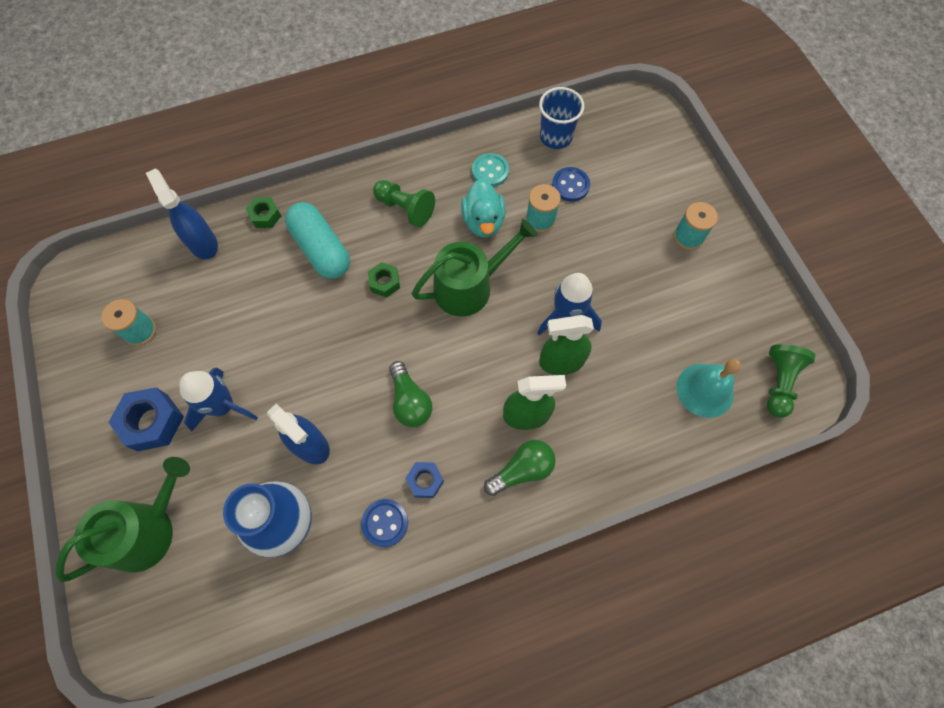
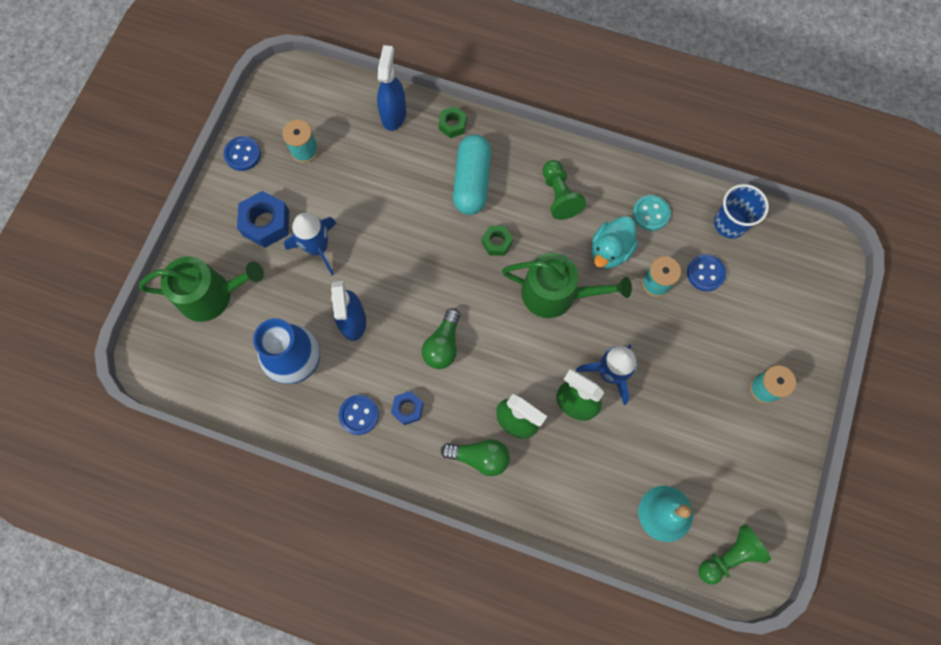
camera: 40 degrees right, 5 degrees up
none -> blue button [224,136,261,171]

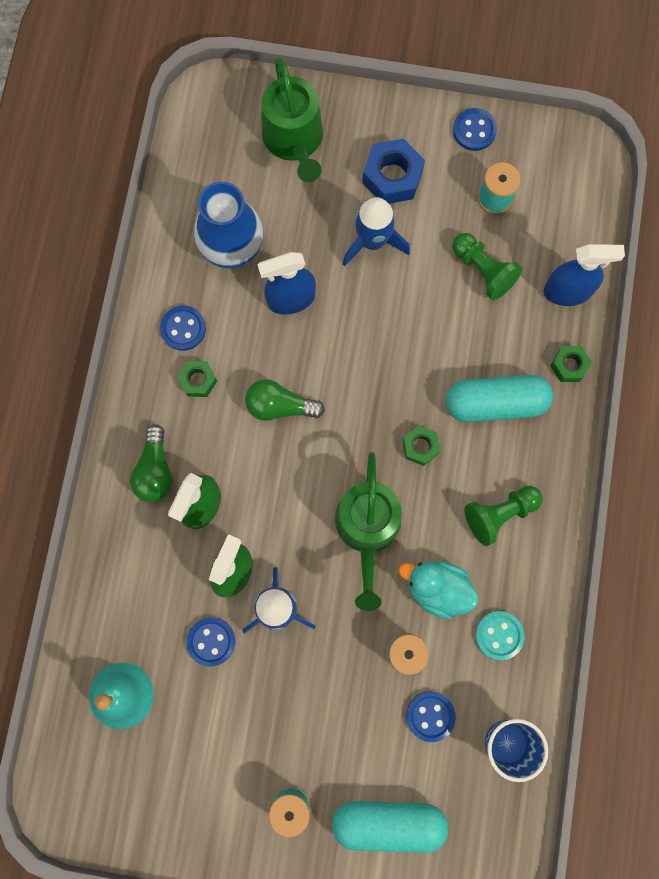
camera: 80 degrees right, 5 degrees up
blue nut [391,391,424,425] -> green nut [177,361,217,397]
green pawn [698,524,771,585] -> green pawn moved to [452,233,523,300]
none -> blue button [187,617,235,667]
none -> turquoise capsule [332,801,448,853]

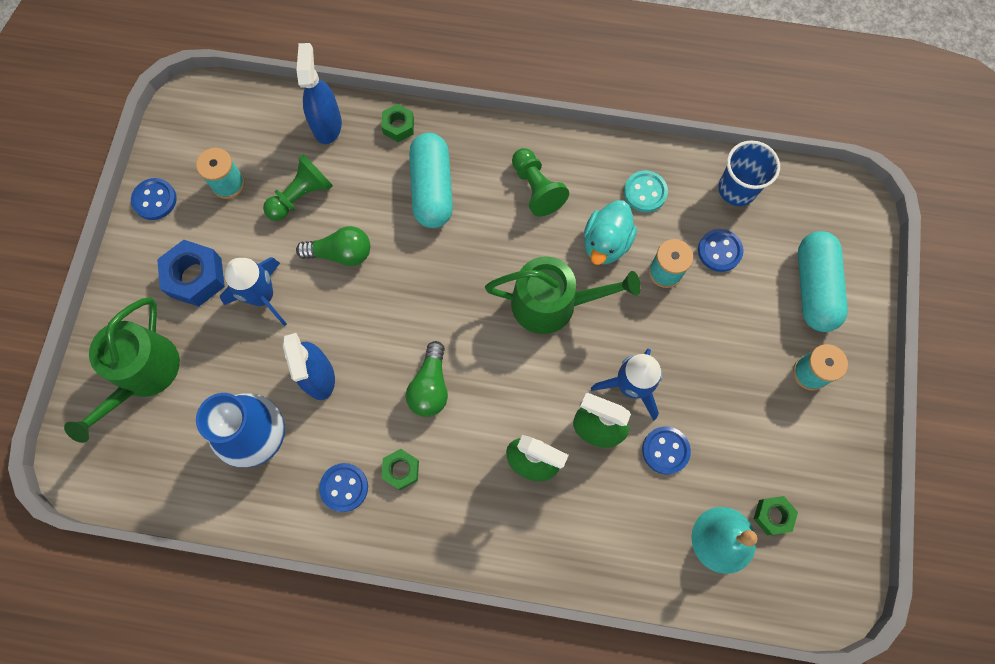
camera: 90 degrees left, 5 degrees down
green light bulb [130,424,173,502] -> green light bulb moved to [296,226,370,266]
green watering can [262,57,323,182] -> green watering can turned 120 degrees clockwise [64,297,180,443]
green nut [403,426,440,466] -> green nut moved to [754,496,798,535]

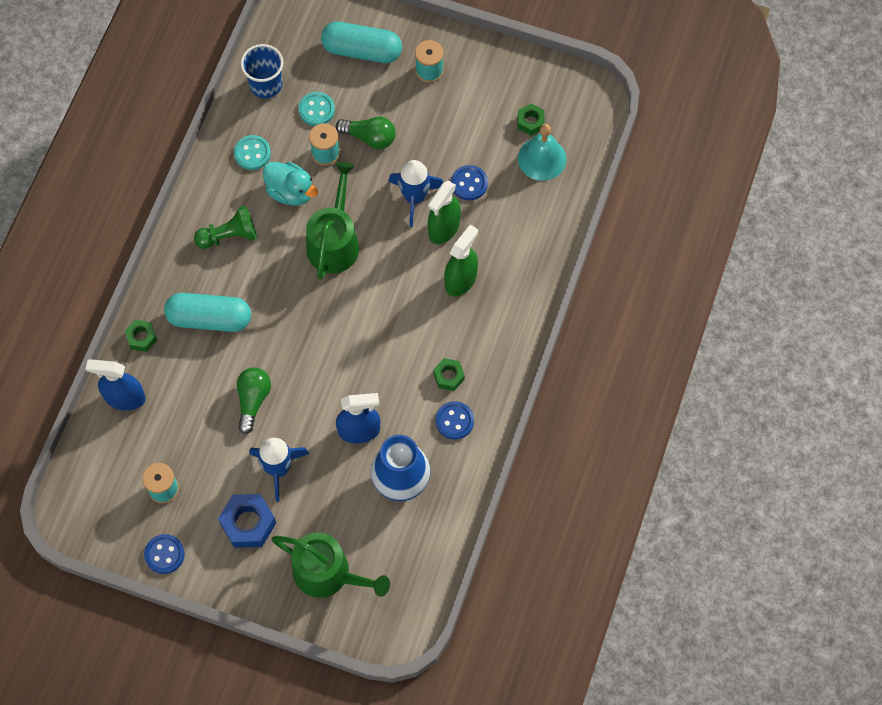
camera: 80 degrees left, 5 degrees down
green pawn [263,154,333,221] -> none
green light bulb [406,341,448,417] -> green light bulb moved to [336,117,395,149]
blue button [698,229,744,272] -> turquoise button [299,92,335,126]

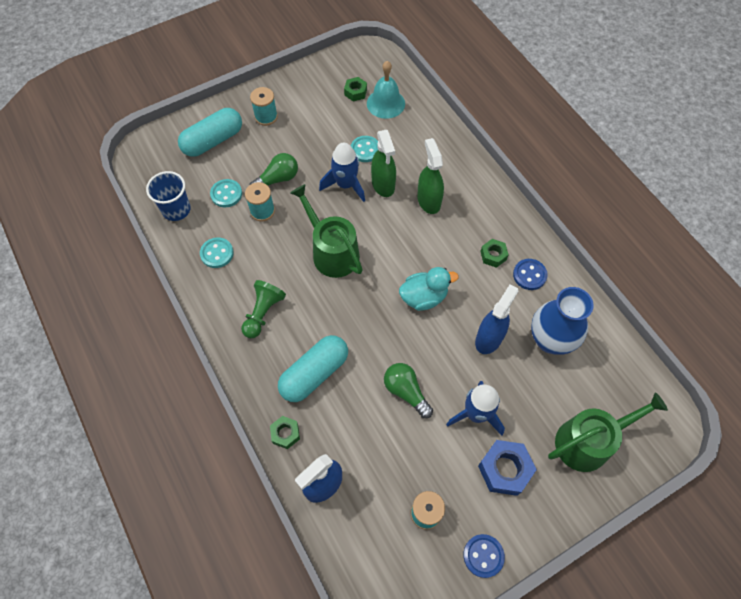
camera: 50 degrees left, 5 degrees down
turquoise duck [263,162,318,206] -> turquoise duck moved to [399,267,459,311]
blue button [451,165,488,200] -> turquoise button [351,136,378,162]

